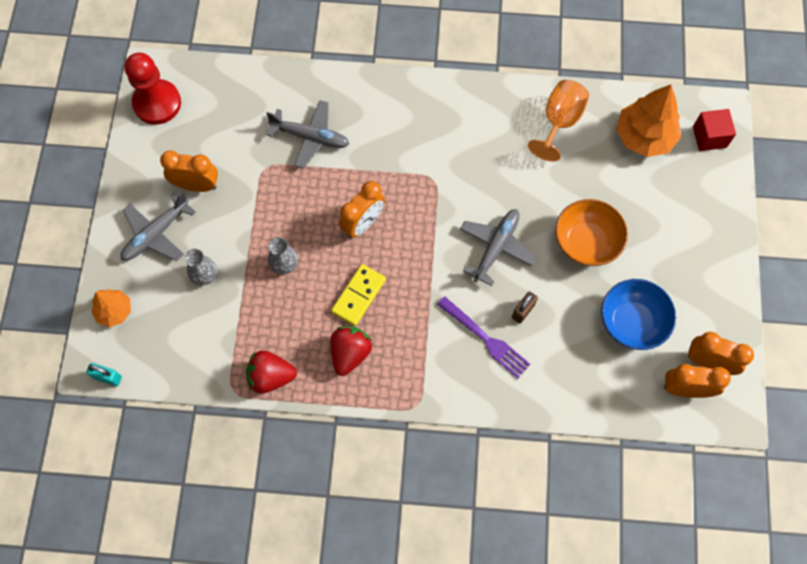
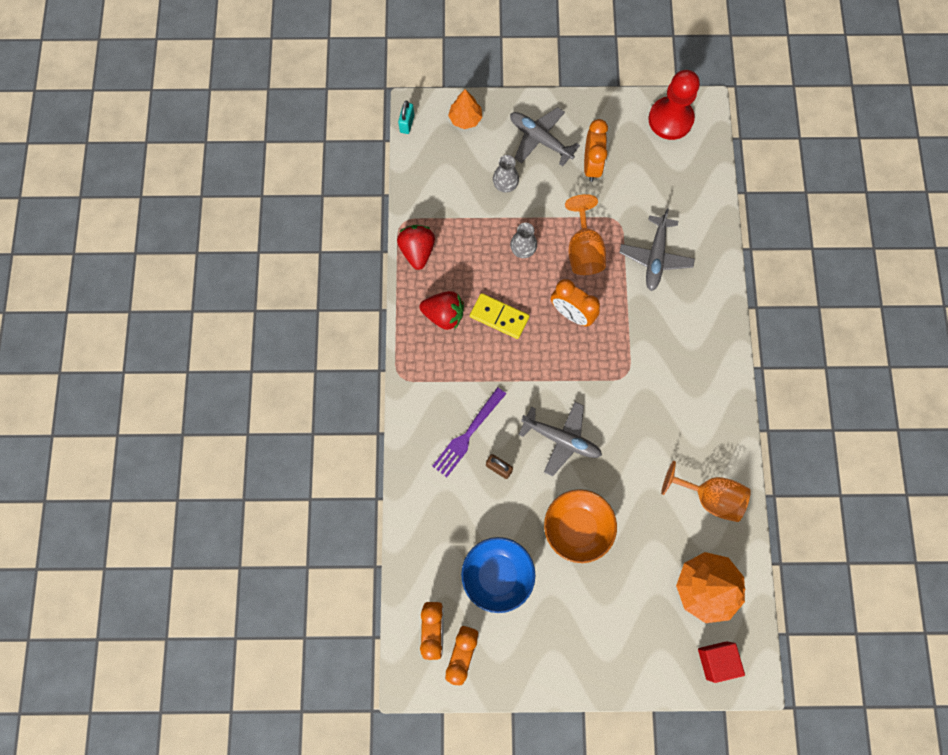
camera: 85 degrees right, 5 degrees up
none -> orange goblet [565,194,606,275]

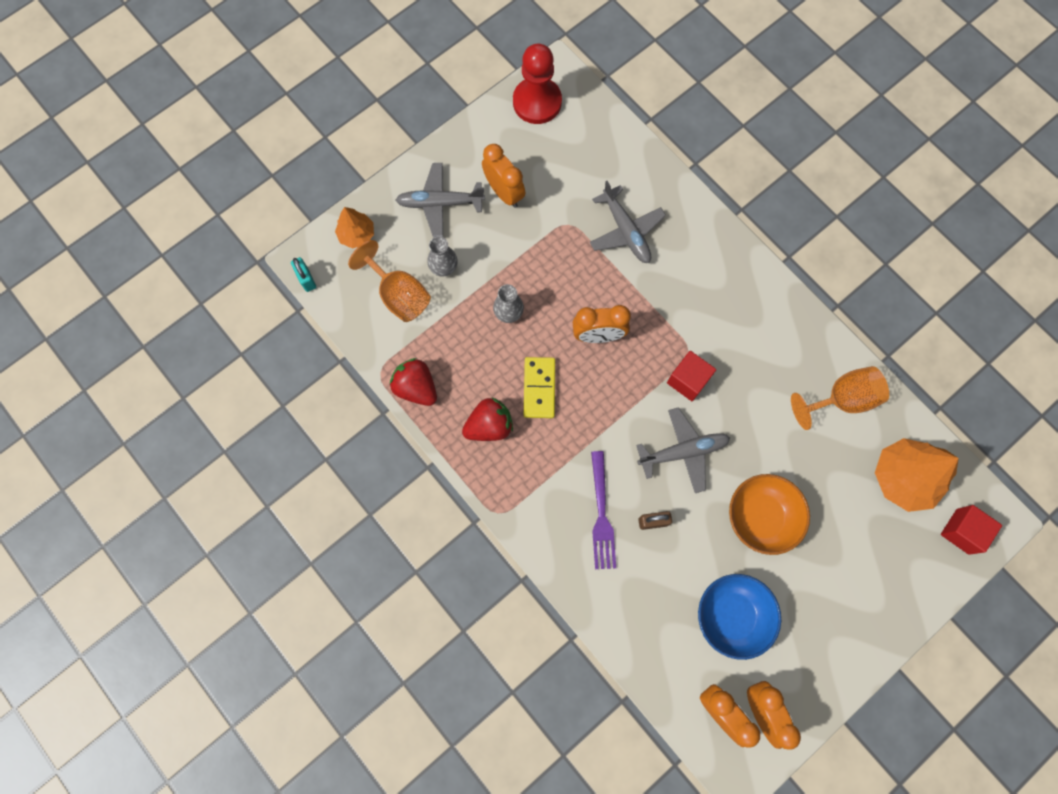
camera: 40 degrees left, 0 degrees up
yellow domino [470,293,529,339] -> yellow domino turned 75 degrees counterclockwise [524,357,555,418]
orange goblet [565,194,606,275] -> orange goblet moved to [348,240,431,322]
none -> red cube [667,351,716,401]

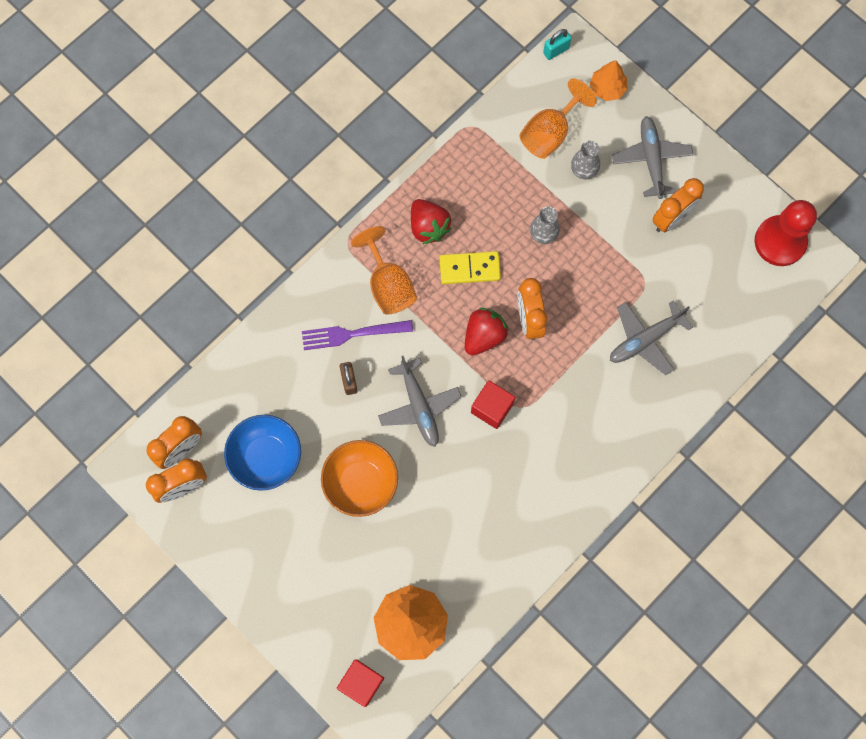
camera: 85 degrees right, 0 degrees up
red strawberry [390,358,437,406] -> red strawberry moved to [465,308,509,355]
orange goblet [791,366,889,430] -> orange goblet moved to [351,226,417,315]

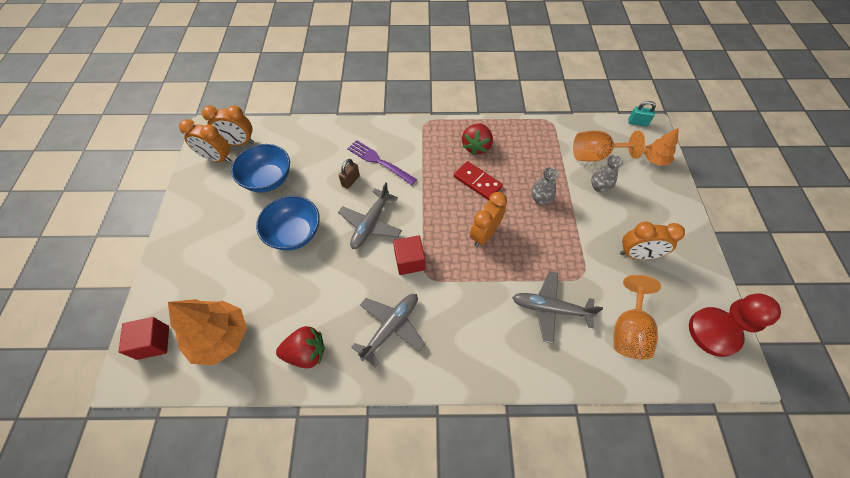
camera: 45 degrees right, 15 degrees down
orange bowl [321,440,398,517] -> blue bowl [256,196,320,251]
orange goblet [351,226,417,315] -> orange goblet moved to [614,275,661,359]
yellow domino [440,251,501,284] -> red domino [454,161,503,200]
red strawberry [465,308,509,355] -> red strawberry moved to [276,326,325,368]
grey plane [612,116,693,199] -> grey plane moved to [352,294,425,367]

